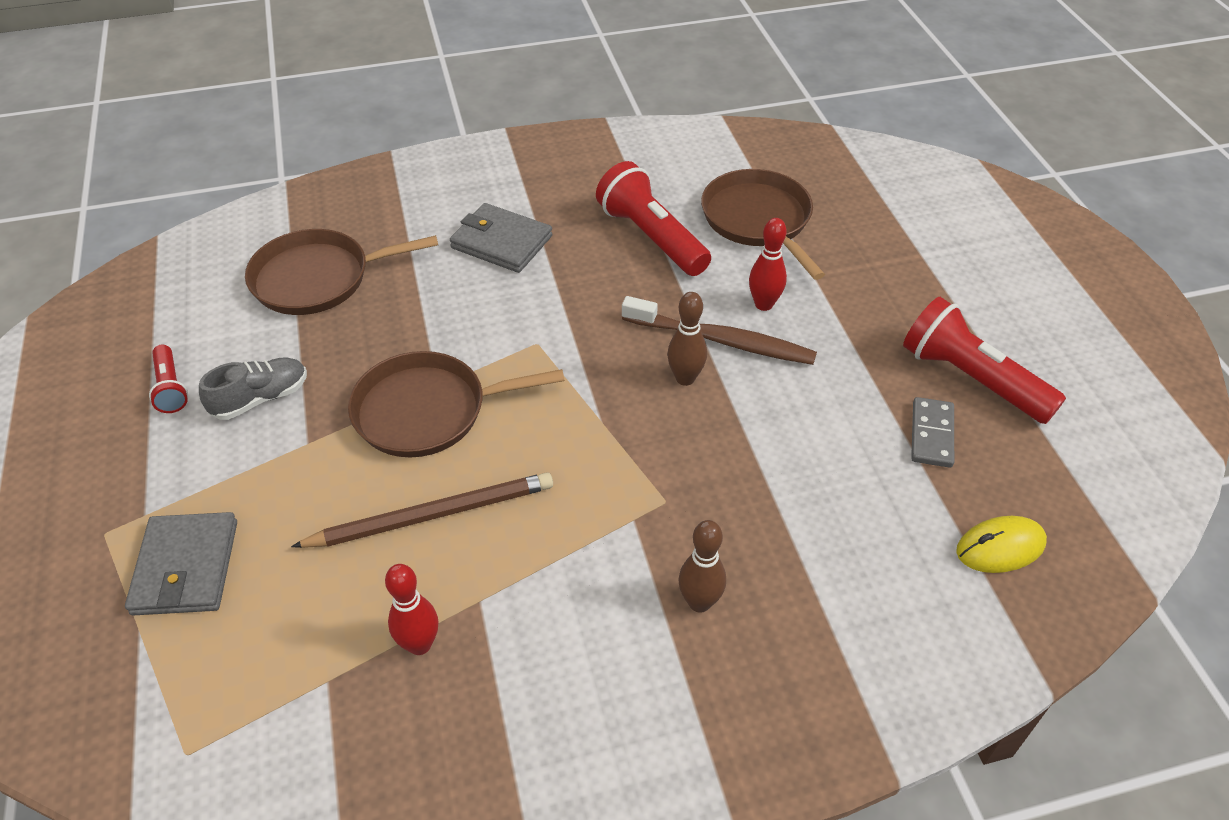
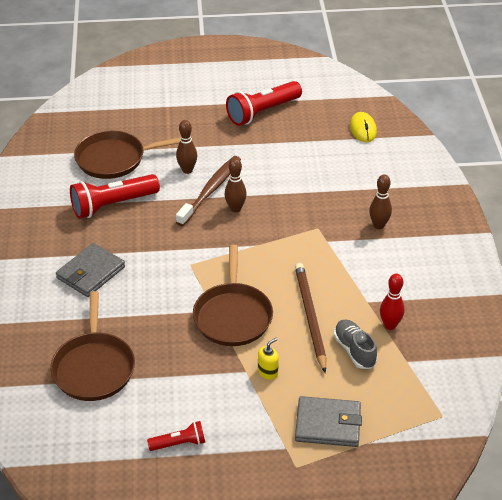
camera: 80 degrees left, 5 degrees down
grey shoe [199,357,307,420] -> grey shoe moved to [334,319,377,369]
red bowling pin [749,218,787,311] -> brown bowling pin [176,120,197,174]
grey domino [911,397,954,468] -> none
none -> yellow soap dispenser [258,338,279,380]

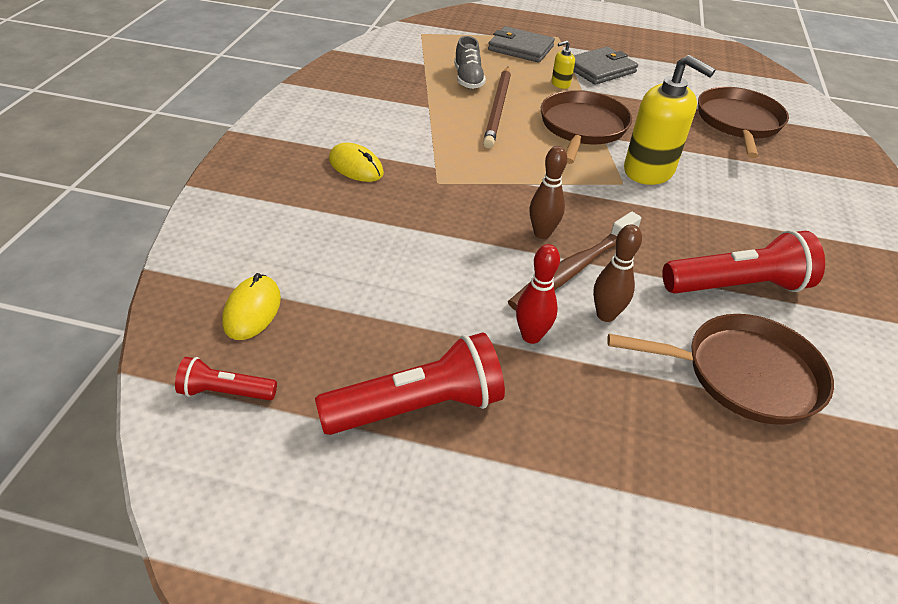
camera: 165 degrees left, 0 degrees up
grey wallet [56,243,125,297] -> grey wallet moved to [573,47,638,85]
red flashlight [147,421,205,451] -> red flashlight moved to [175,357,277,400]
brown bowling pin [369,174,392,229] -> yellow mouse [329,143,384,182]
red bowling pin [380,274,405,330] -> red bowling pin moved to [516,244,560,344]
none -> yellow soap dispenser [624,55,716,185]

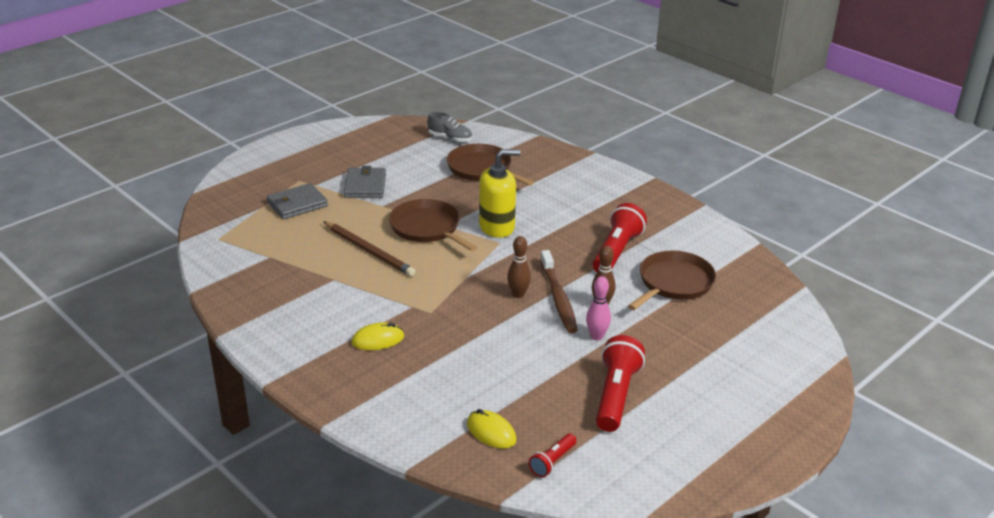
camera: 55 degrees left, 10 degrees down
grey shoe [454,36,486,89] -> grey shoe moved to [427,112,472,142]
red bowling pin [516,244,560,344] -> pink bowling pin [586,276,611,340]
yellow soap dispenser [551,41,575,89] -> none

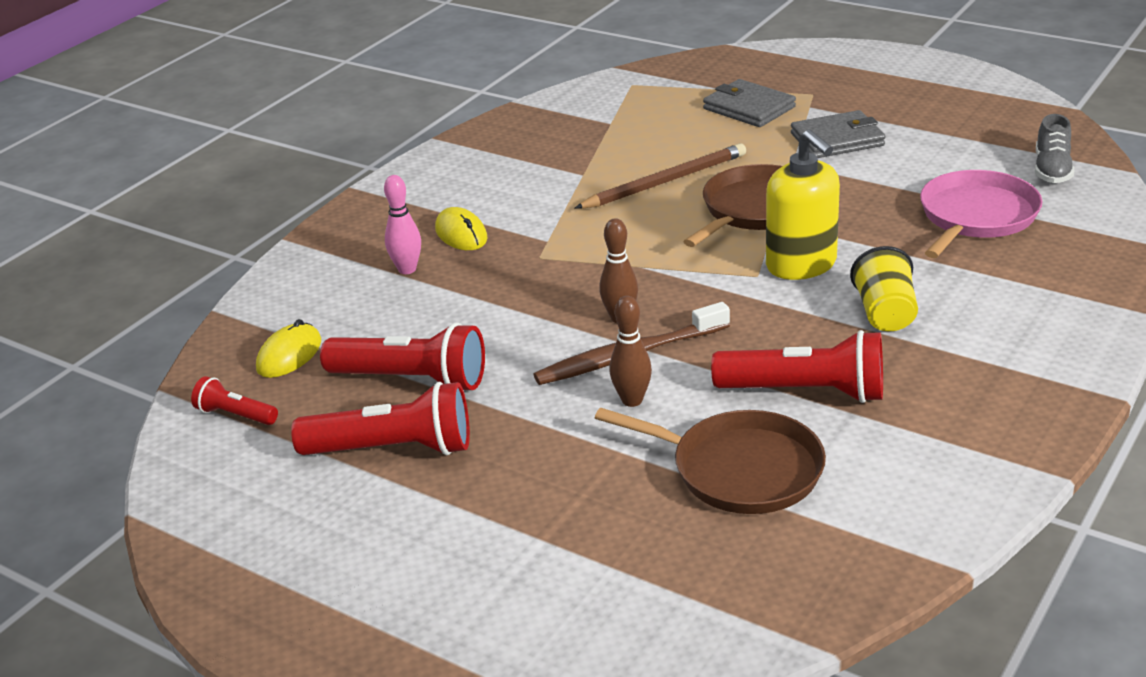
camera: 80 degrees right, 0 degrees up
brown pencil [323,221,416,276] -> brown pencil turned 150 degrees counterclockwise [575,143,746,209]
brown pan [447,144,534,186] -> pink pan [920,170,1043,258]
pink bowling pin [586,276,611,340] -> pink bowling pin moved to [384,175,421,274]
none -> red flashlight [320,323,485,390]
none -> yellow cup [850,246,918,331]

